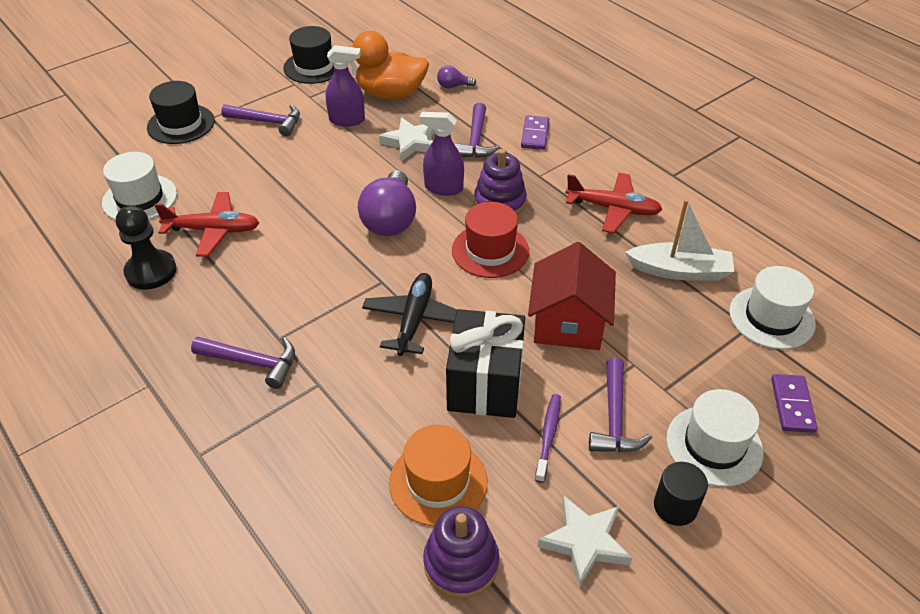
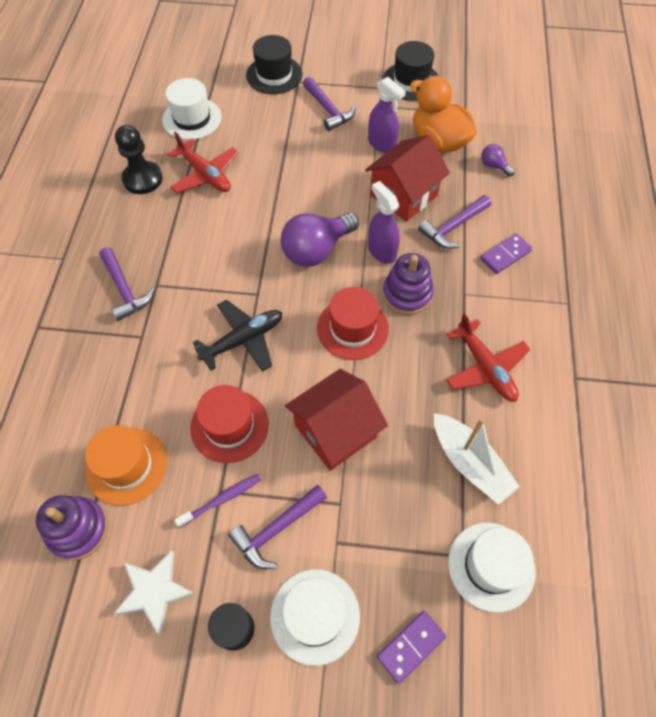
camera: 45 degrees right, 15 degrees up
white star [379,117,435,161] -> red house [365,135,450,222]
black gift [446,309,525,418] -> red hat [190,385,269,463]

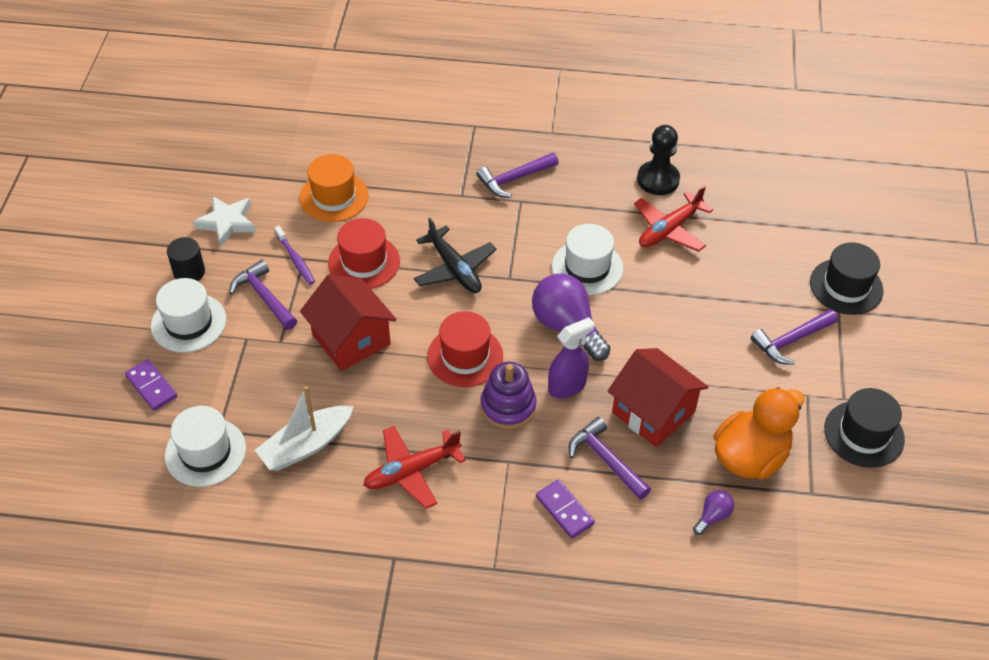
camera: 90 degrees right, 10 degrees down
purple stacking toy [36,495,108,561] -> none
white hat [162,78,222,140] -> white hat moved to [552,224,623,295]
purple spray bottle [368,77,406,153] -> none

